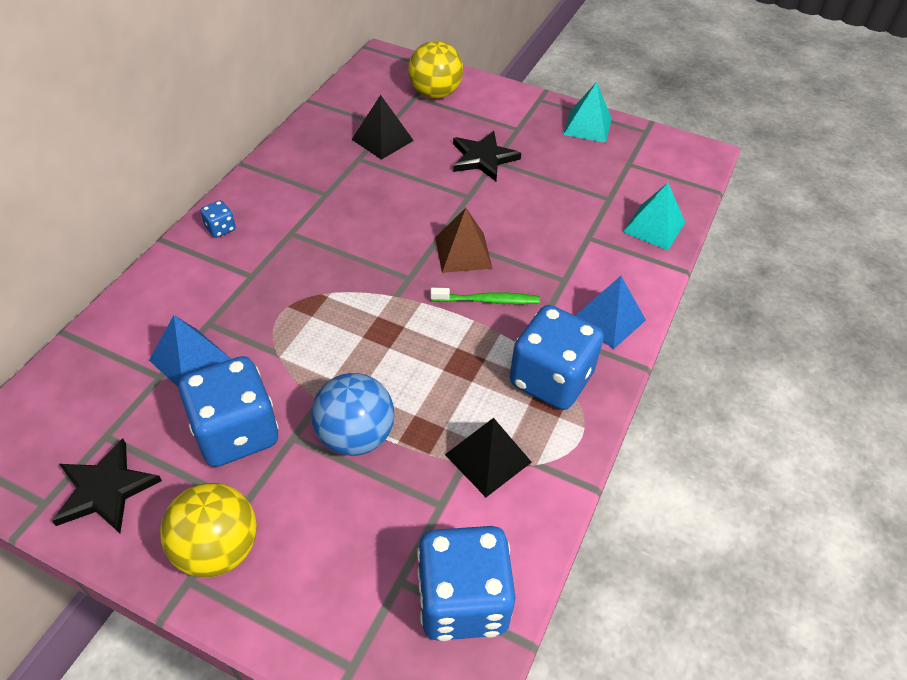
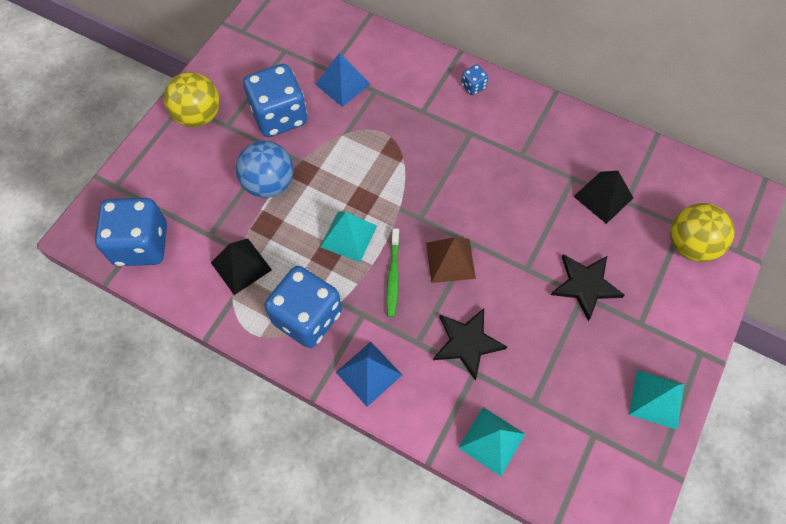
camera: 95 degrees right, 15 degrees up
black star [52,438,162,533] -> black star moved to [433,309,507,381]
none -> turquoise pyramid [320,211,377,262]

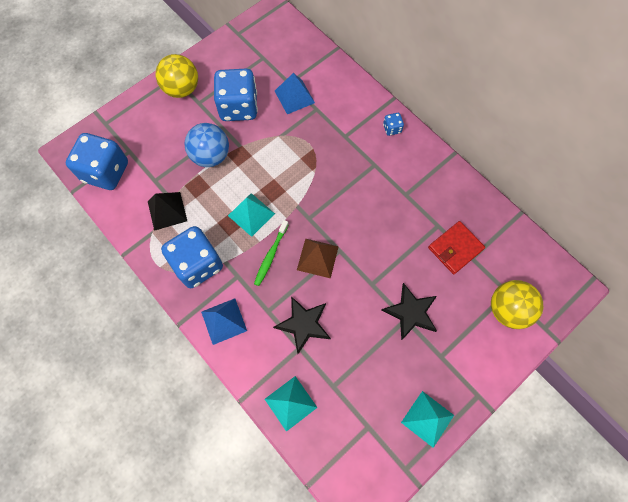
camera: 20 degrees right, 5 degrees up
black pyramid [573,171,633,224] -> red wallet [428,221,485,274]

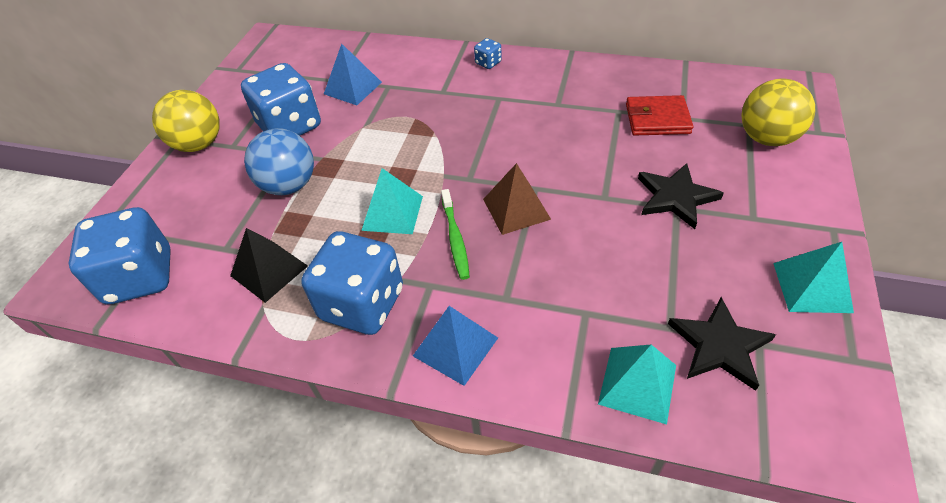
camera: 30 degrees left, 20 degrees down
black star [273,296,331,354] -> black star moved to [668,297,776,391]
red wallet [428,221,485,274] -> red wallet turned 75 degrees clockwise [626,95,693,135]

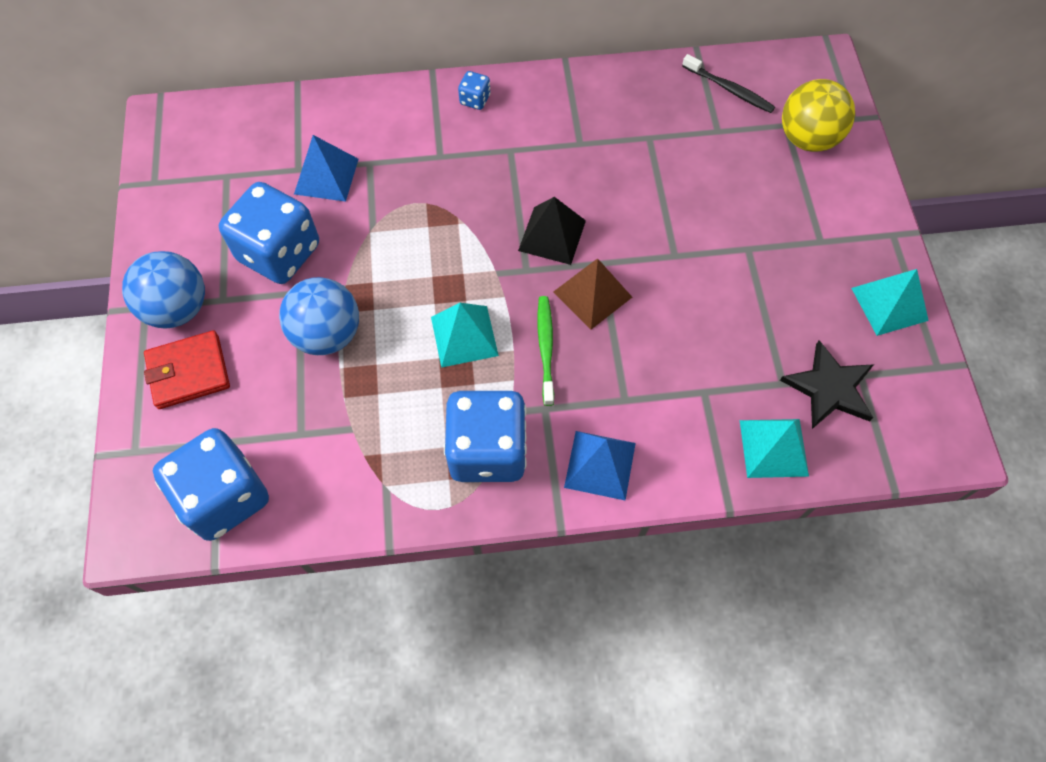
camera: 25 degrees left, 15 degrees up
yellow ball [152,90,220,152] -> blue ball [122,251,205,329]
black pyramid [230,228,308,303] -> black pyramid moved to [518,197,586,265]
green toothbrush [441,189,470,280] -> green toothbrush turned 150 degrees counterclockwise [538,296,554,406]
red wallet [626,95,693,135] -> red wallet moved to [144,330,230,409]
black star [638,163,724,229] -> none
none -> black toothbrush [682,54,775,113]

